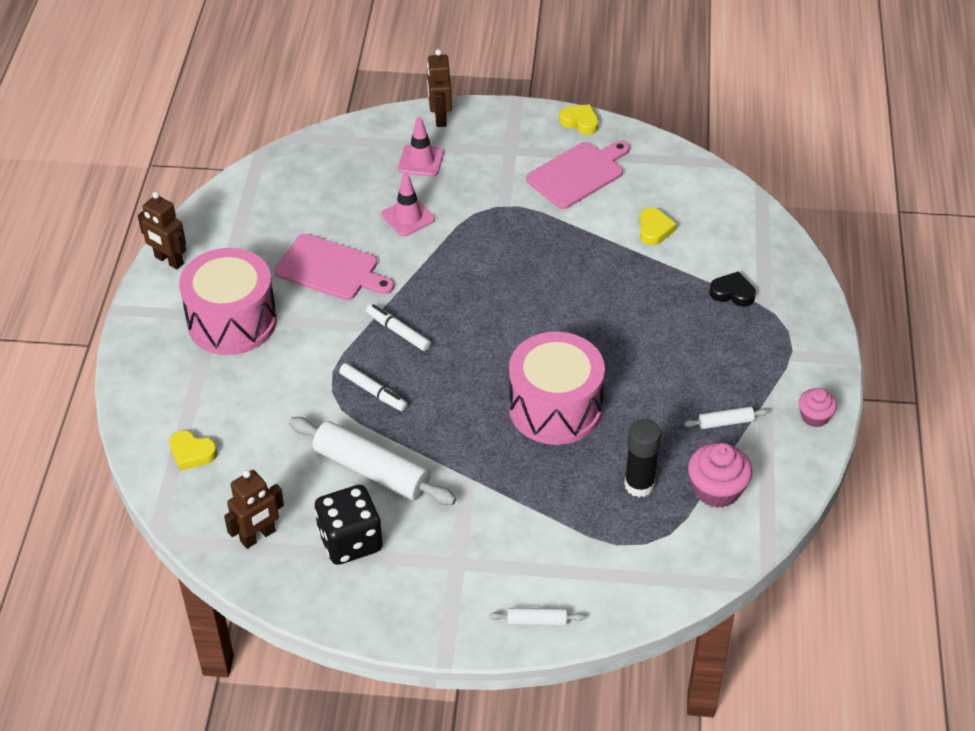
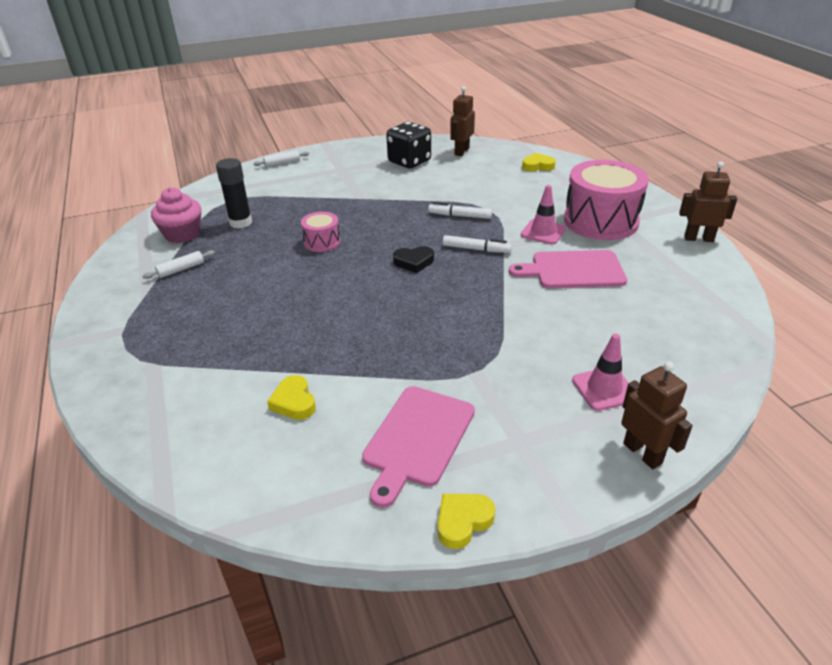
camera: 155 degrees right, 10 degrees down
white rolling pin [289,417,456,505] -> none
pink traffic cone [381,173,435,236] -> pink traffic cone moved to [521,185,566,244]
pink drum [509,332,605,445] -> pink drum [301,212,340,252], size x0.48
yellow heart [559,104,599,135] -> yellow heart turned 135 degrees clockwise [438,494,495,549]
black heart [709,271,756,307] -> black heart moved to [393,246,434,273]
pink cupcake [798,388,837,427] -> none

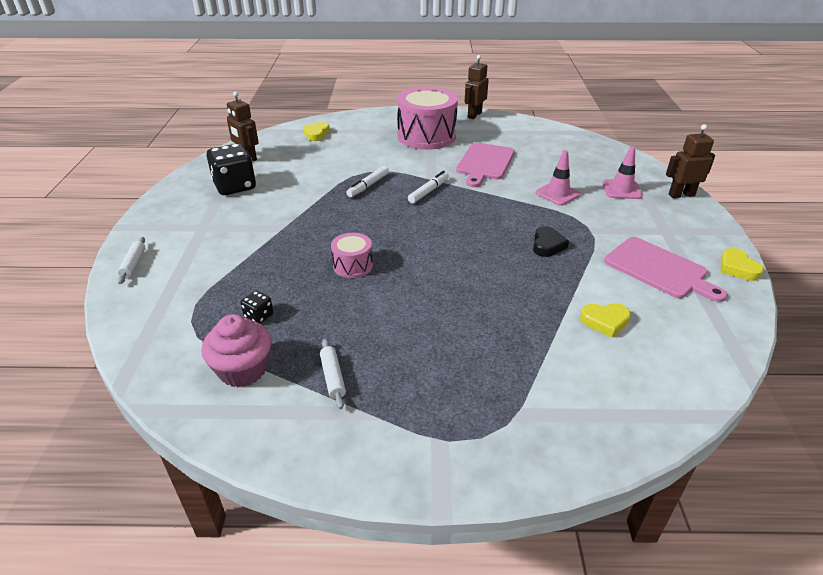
camera: 70 degrees left, 0 degrees up
black glue stick [216,158,252,229] -> black dice [241,291,273,323]
black heart [393,246,434,273] -> black heart moved to [533,226,569,257]
pink traffic cone [521,185,566,244] -> pink traffic cone moved to [536,150,581,206]

